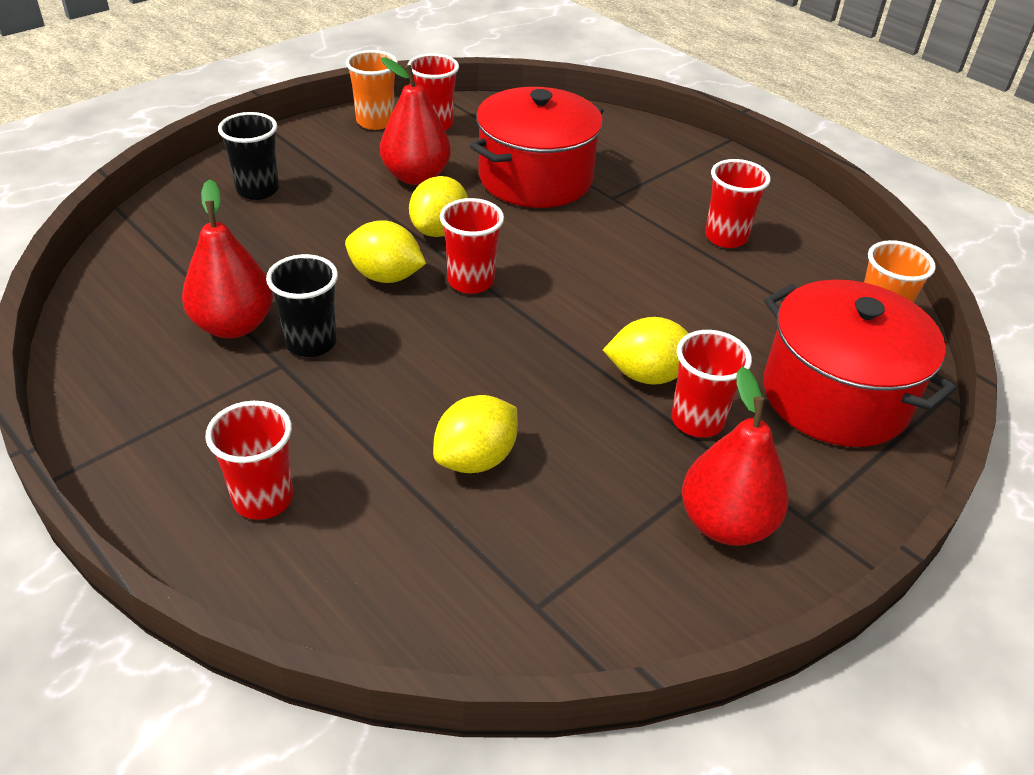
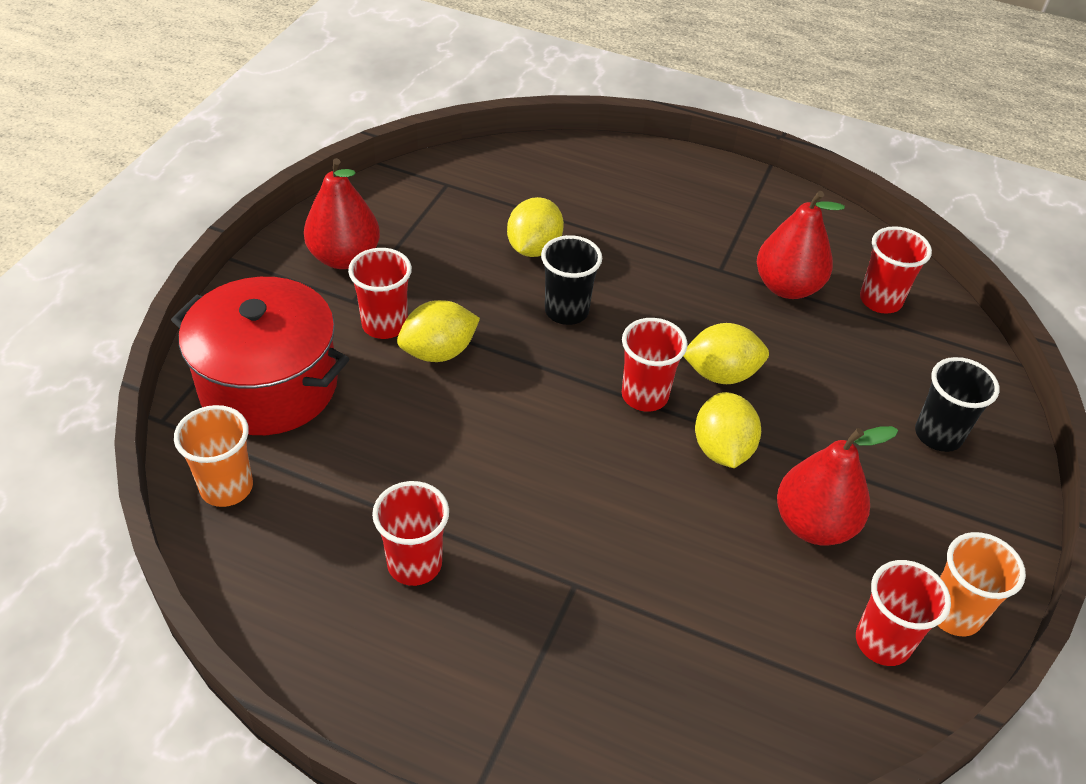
camera: 155 degrees right, 5 degrees up
red cup [205,401,293,520] -> red cup moved to [860,226,932,313]
black cup [266,254,338,357] -> black cup moved to [541,235,602,325]
red pot [470,87,604,208] -> none

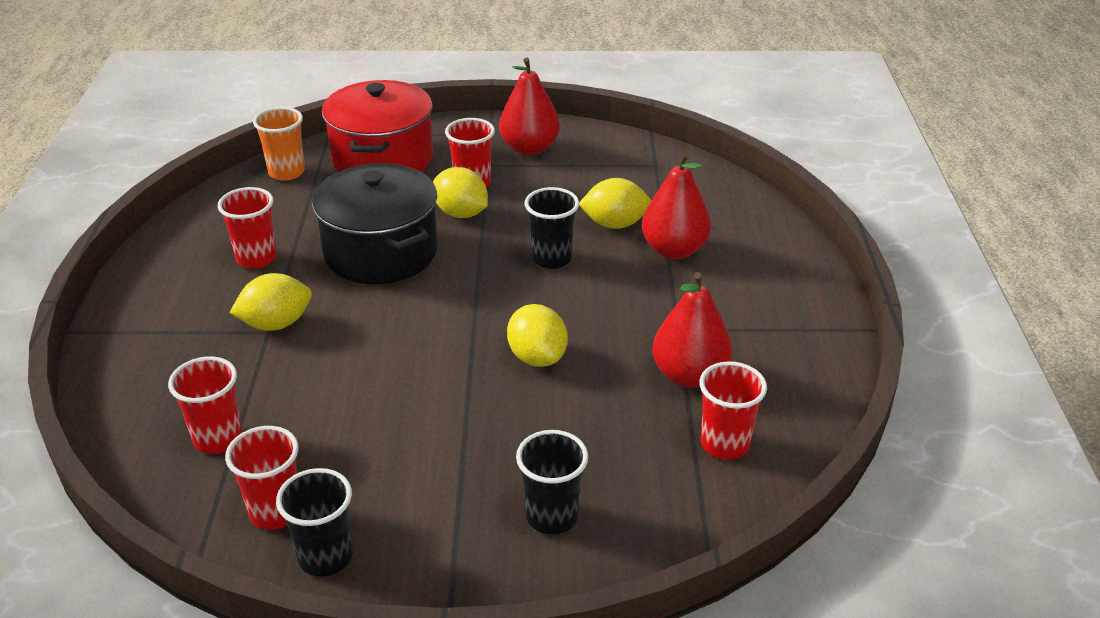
camera: 70 degrees right, 10 degrees down
red cup [622,318,688,412] -> red cup moved to [168,356,242,454]
yellow lemon [695,392,761,468] -> yellow lemon moved to [229,273,312,331]
red pear [777,426,898,545] -> red pear moved to [642,153,711,259]
orange cup [937,532,1026,636] -> black cup [276,468,353,577]
none -> black pot [312,163,438,284]

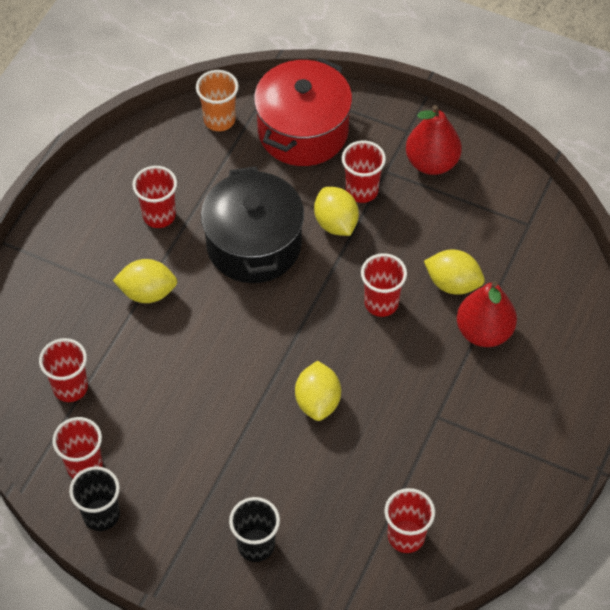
camera: 25 degrees right, 20 degrees up
black cup [525,187,579,269] -> red cup [361,253,407,317]
red pear [652,272,732,388] -> none

